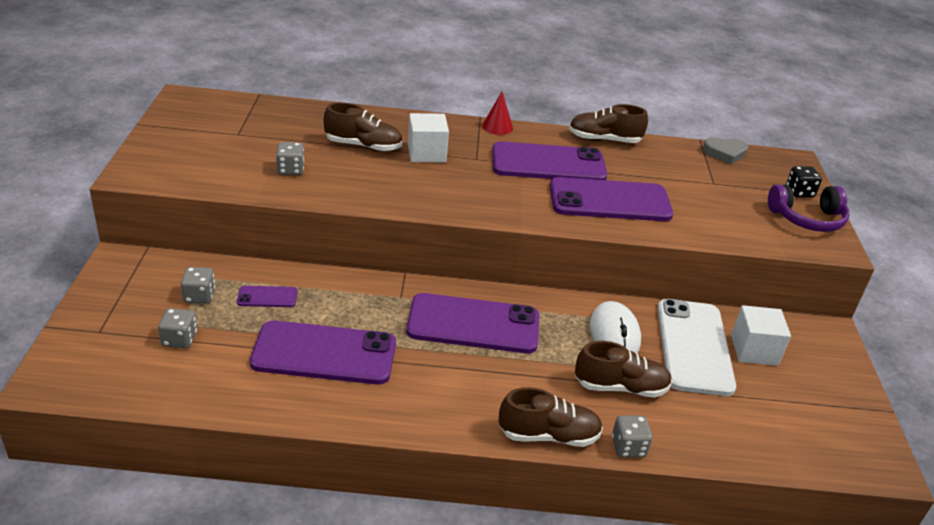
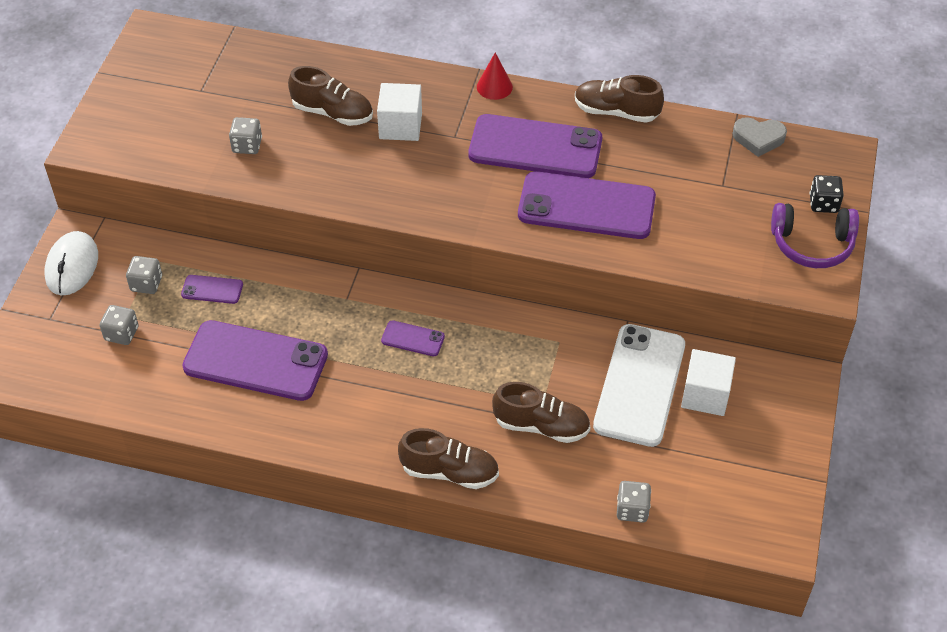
camera: 15 degrees right, 15 degrees up
purple phone [407,293,539,354] -> purple phone [381,320,445,356], size x0.45
white mouse [590,301,641,353] -> white mouse moved to [44,231,98,295]
grey dice [612,415,652,457] -> grey dice moved to [617,481,651,523]

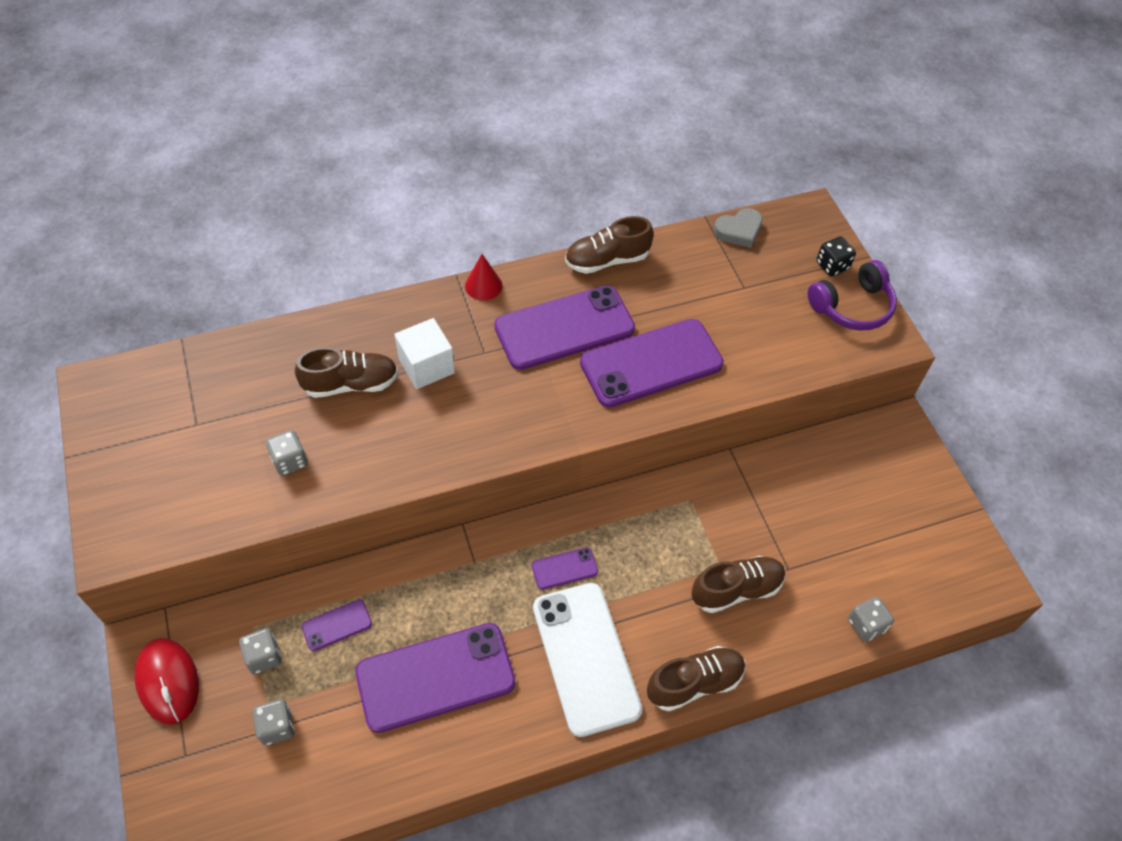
camera: 35 degrees left, 5 degrees up
white mouse [44,231,98,295] -> red mouse [134,638,199,725]
white phone [593,324,685,447] -> white phone moved to [533,583,642,737]
white cube [681,349,736,416] -> none

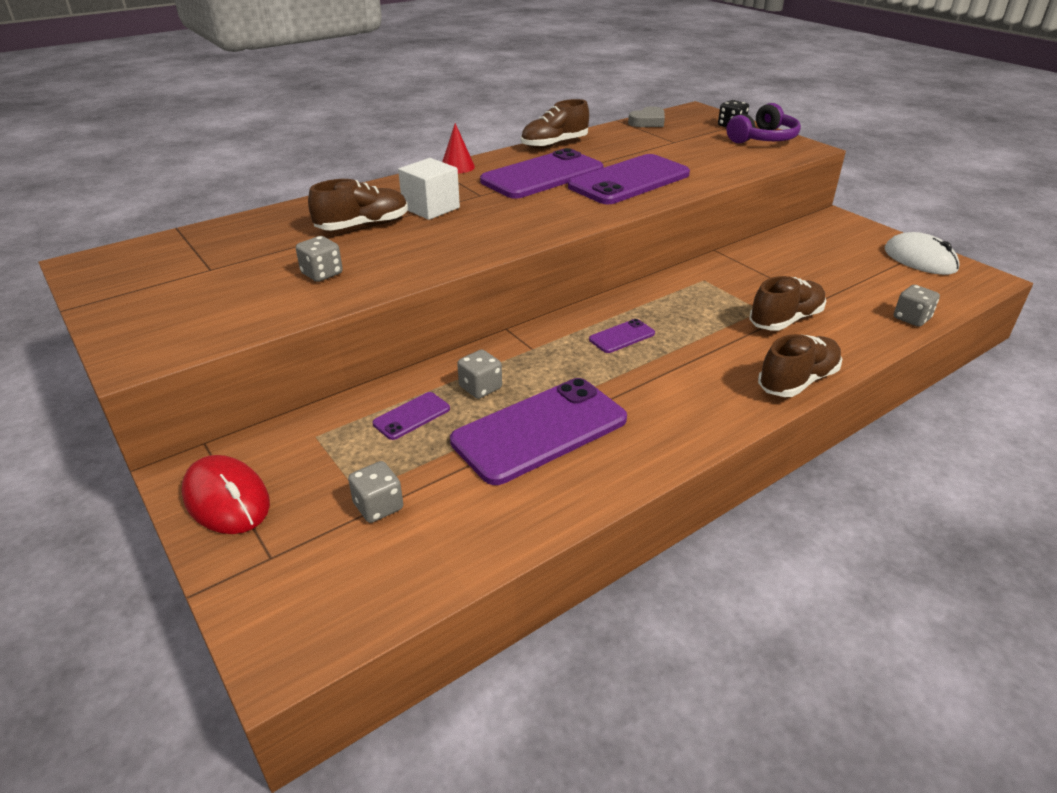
camera: 15 degrees left, 20 degrees down
grey dice [239,628,282,674] -> grey dice moved to [457,350,502,399]
white phone [533,583,642,737] -> none
none -> white mouse [885,232,960,275]

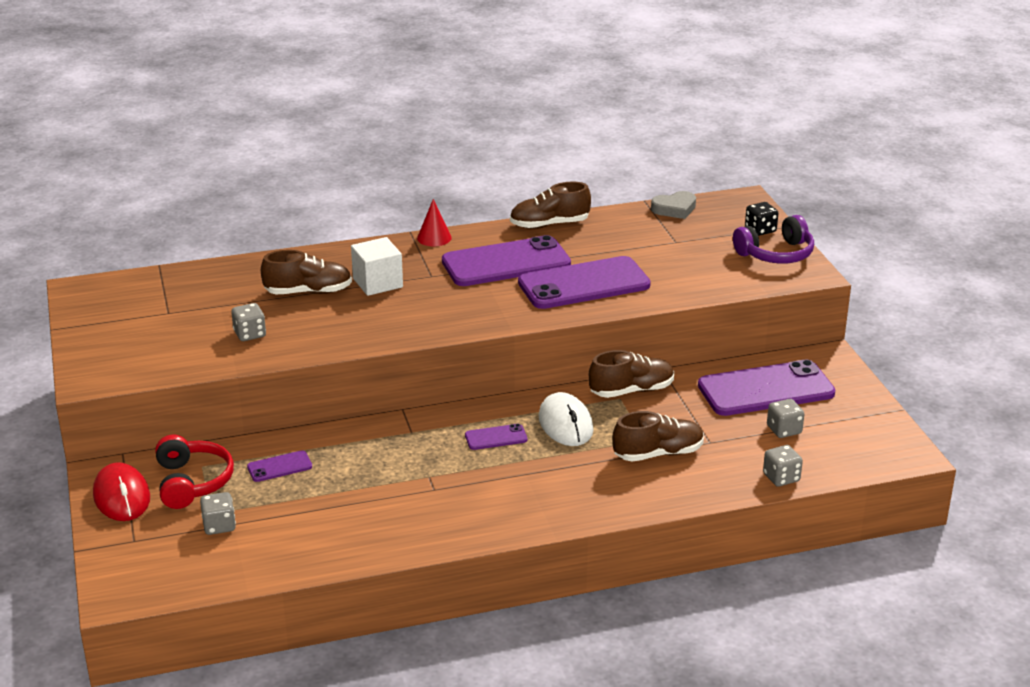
camera: 20 degrees right, 5 degrees down
purple phone [450,378,627,485] -> purple phone moved to [698,360,835,416]
grey dice [457,350,502,399] -> grey dice moved to [767,399,804,438]
brown shoe [758,334,842,397] -> brown shoe moved to [589,350,674,398]
white mouse [885,232,960,275] -> white mouse moved to [539,392,594,446]
none -> red headphones [155,435,234,509]

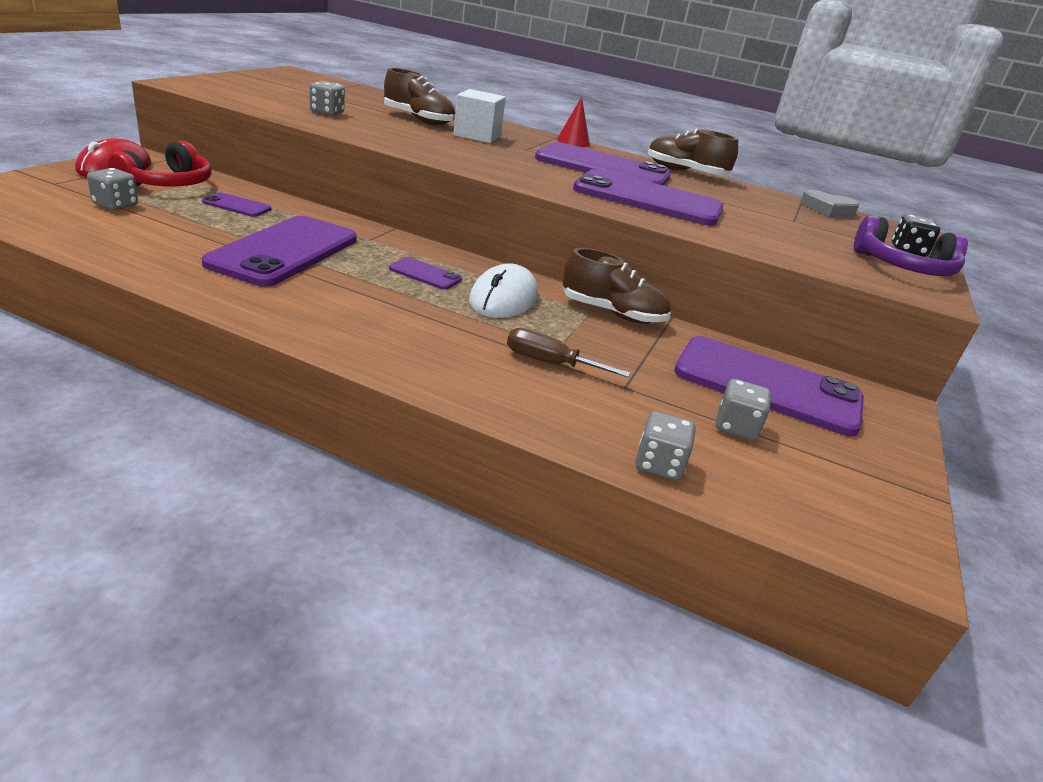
camera: 35 degrees right, 0 degrees up
brown shoe [613,411,704,462] -> brown screwdriver [507,328,630,377]
none -> purple phone [202,216,357,286]

